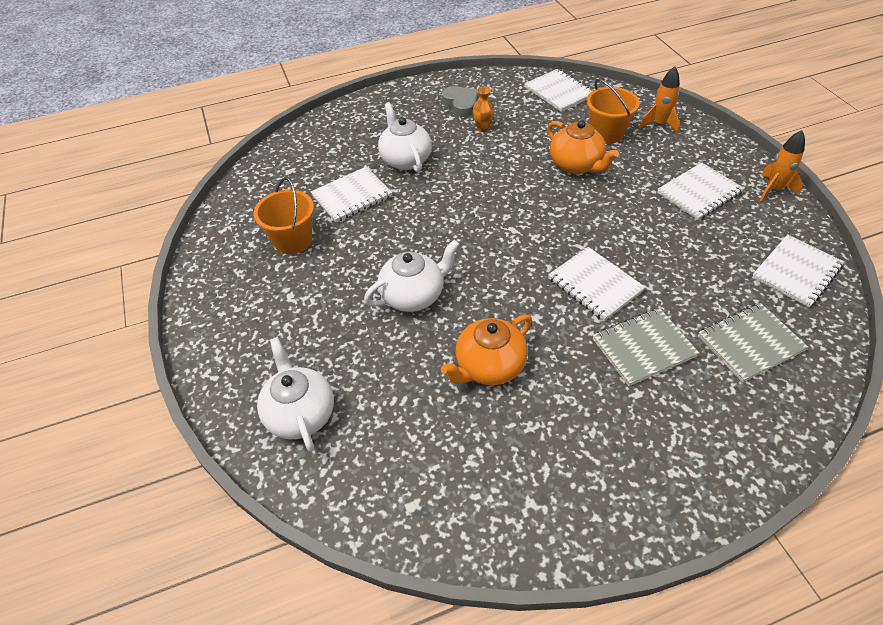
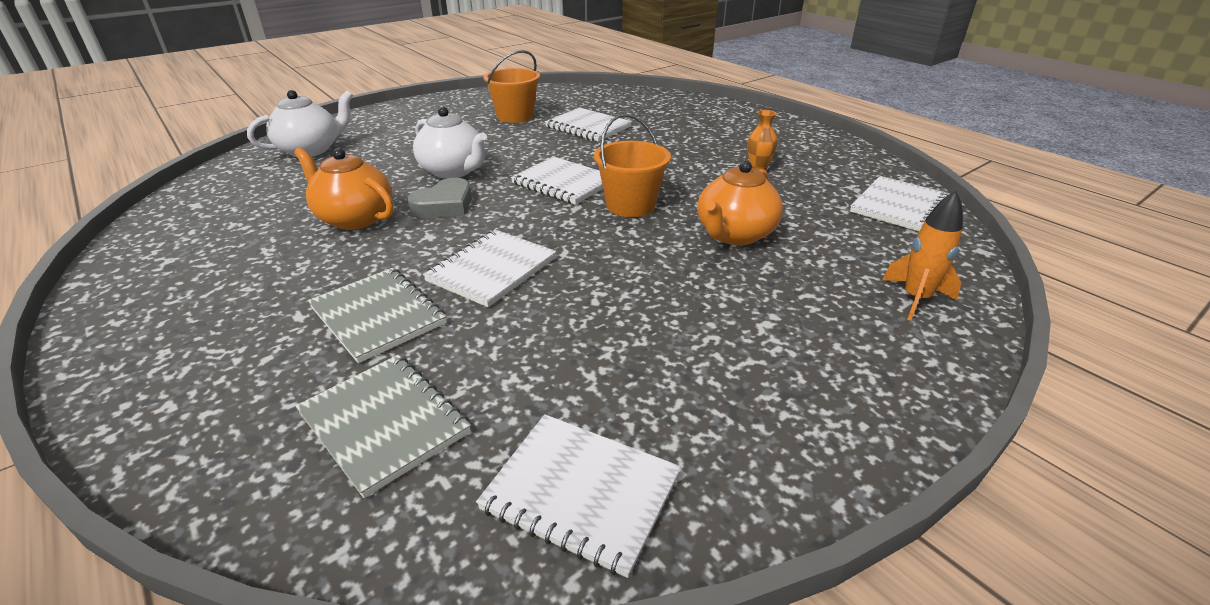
camera: 70 degrees right, 15 degrees down
white teapot [378,102,432,172] -> none
grey heart [442,86,478,117] -> grey heart moved to [407,178,472,218]
orange bucket [586,79,640,144] -> orange bucket moved to [594,114,671,217]
white notebook [657,163,744,220] -> white notebook moved to [511,156,603,205]
orange rocket [760,130,805,201] -> none

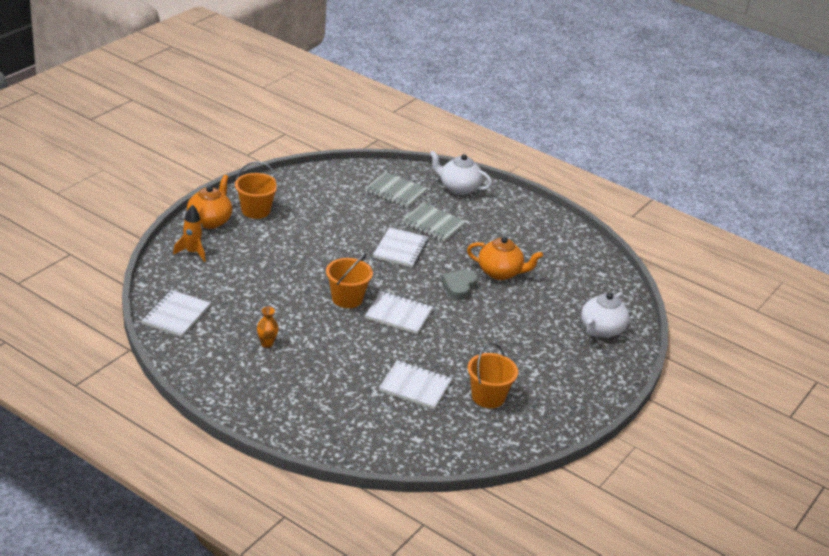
camera: 160 degrees right, 0 degrees up
white teapot [413,107,487,179] -> white teapot moved to [429,150,492,195]
white notebook [476,414,681,578] -> none
orange teapot [697,161,783,245] -> orange teapot moved to [187,175,232,229]
none -> orange bucket [235,161,278,219]

